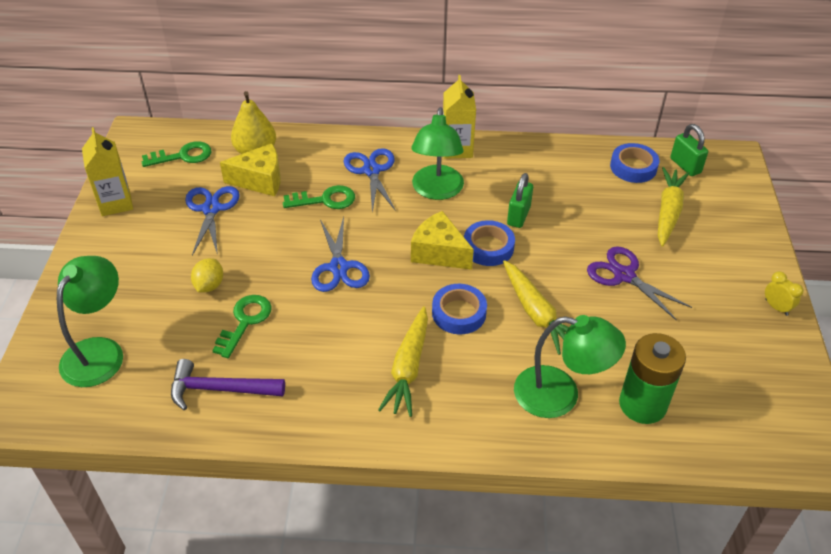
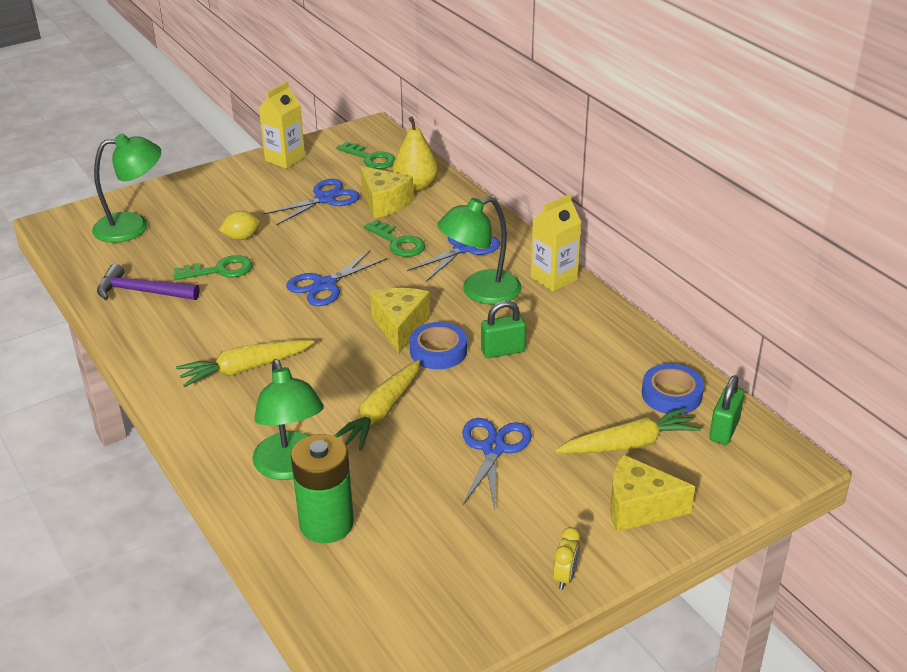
camera: 55 degrees right, 10 degrees down
purple hammer [171,359,285,411] -> purple hammer turned 45 degrees counterclockwise [97,264,200,300]
blue tape [432,284,487,334] -> none
purple scissors [587,246,692,321] -> blue scissors [462,418,532,510]
none -> yellow cheese [610,454,695,531]

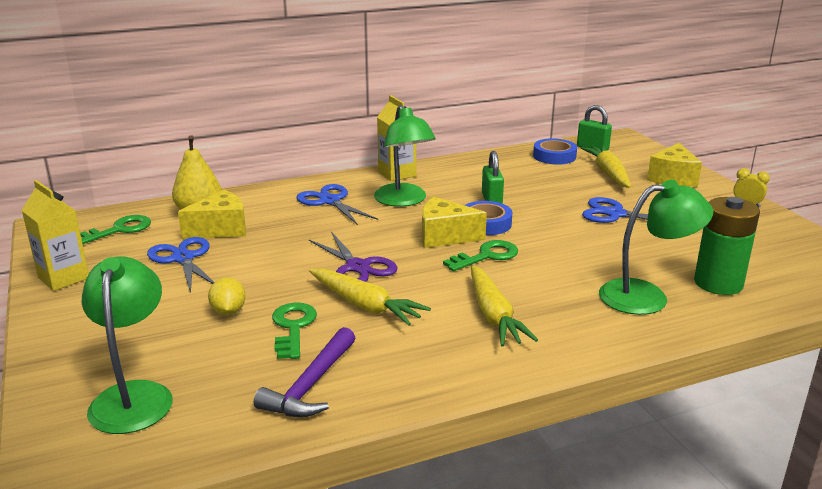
camera: 80 degrees left, 10 degrees down
blue scissors [286,250,387,306] -> purple scissors [309,232,398,282]
yellow carrot [334,360,420,451] -> yellow carrot moved to [309,269,431,326]
green key [364,220,425,257] -> green key moved to [443,240,518,271]

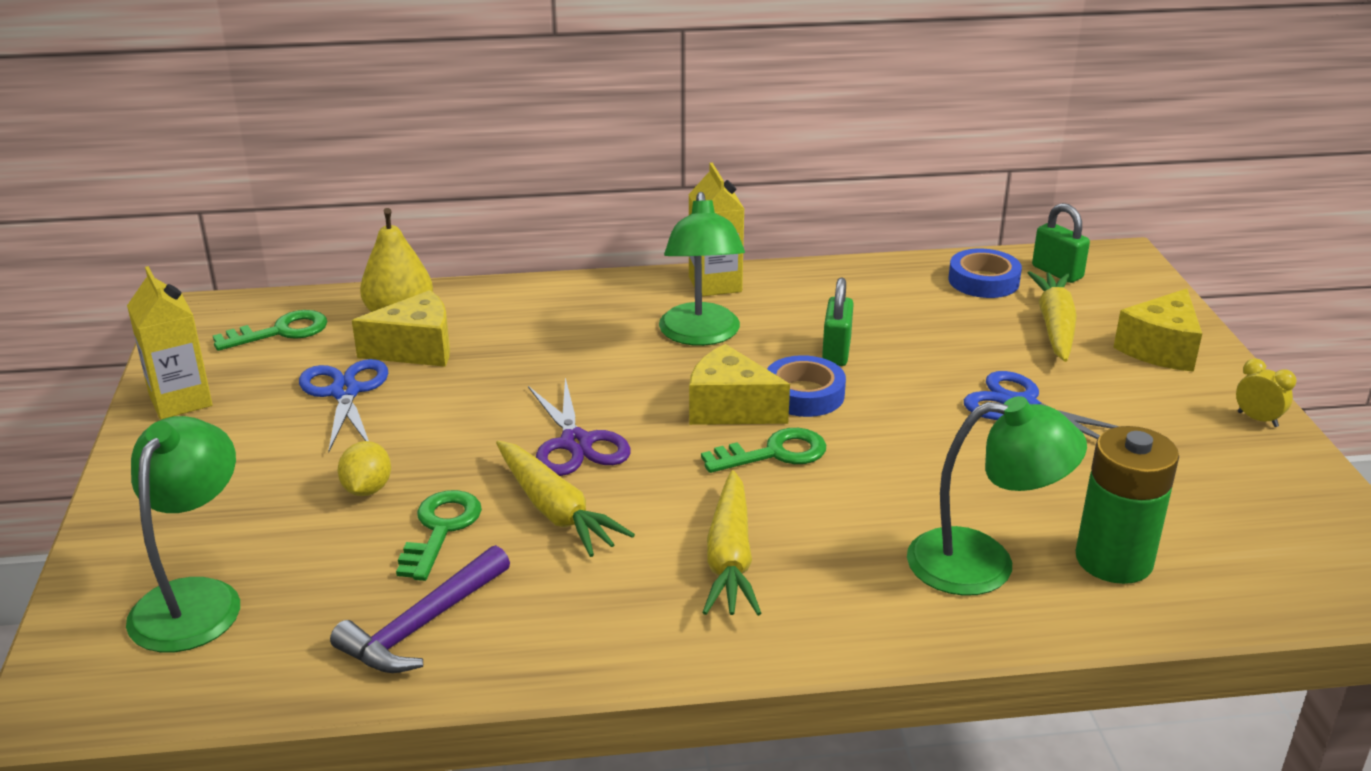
camera: 15 degrees right, 5 degrees up
blue scissors [296,184,378,225] -> none

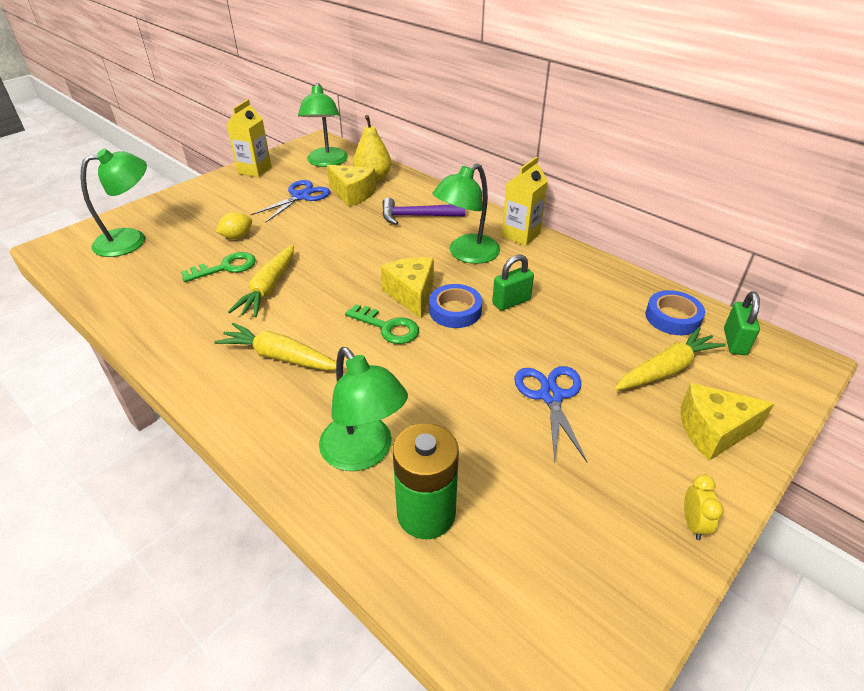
camera: 50 degrees right, 10 degrees up
green key [213,310,328,351] -> green lamp [298,83,348,167]
purple hammer [330,545,510,673] -> purple hammer moved to [382,198,465,225]
purple scissors [528,378,630,476] -> none
yellow carrot [702,470,762,616] -> yellow carrot turned 60 degrees clockwise [214,323,336,370]

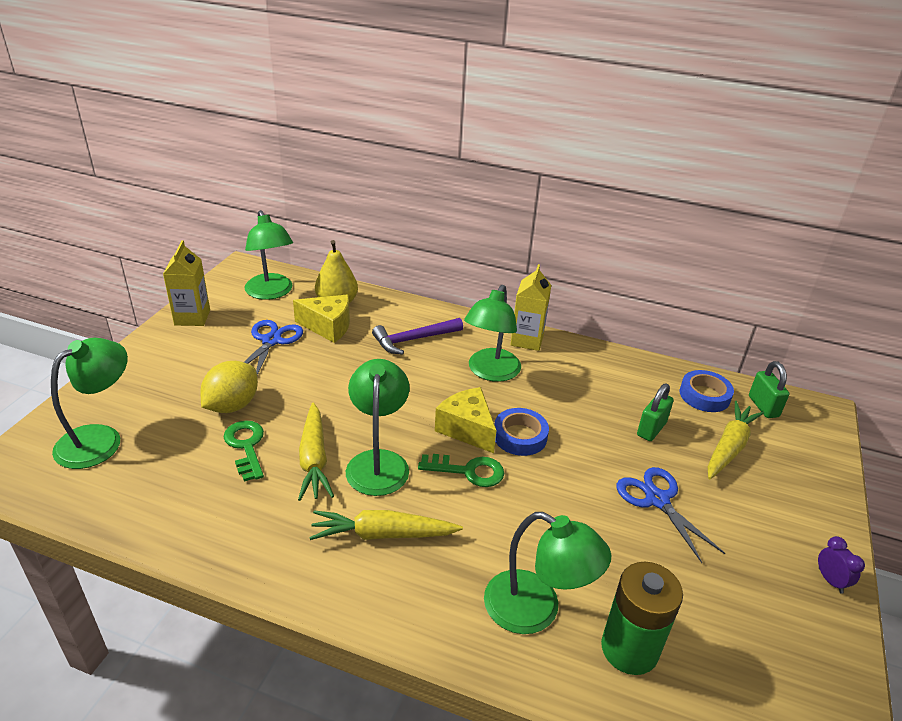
camera: 25 degrees left, 5 degrees down
green key [181,252,256,282] -> green key turned 60 degrees counterclockwise [224,420,264,481]
yellow lemon [216,212,252,239] -> yellow lemon [200,361,258,413], size x1.60
green padlock [492,254,534,311] -> green padlock moved to [637,383,674,441]
yellow cheese [681,383,775,461] -> none
yellow clock [684,475,724,540] -> purple clock [818,536,865,594]
none -> green lamp [346,359,410,496]

